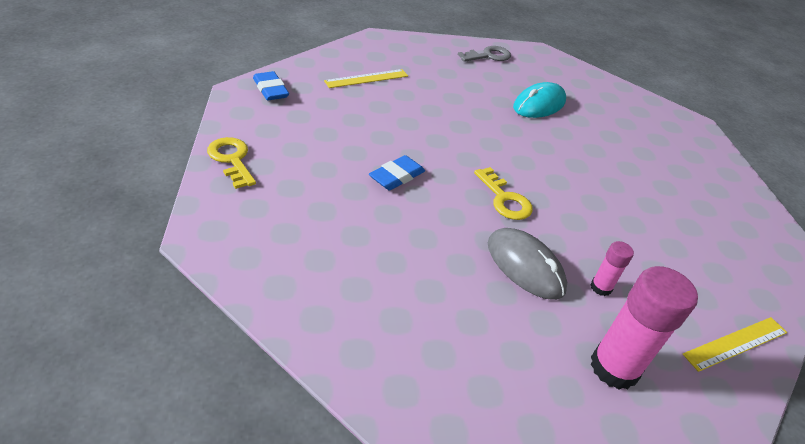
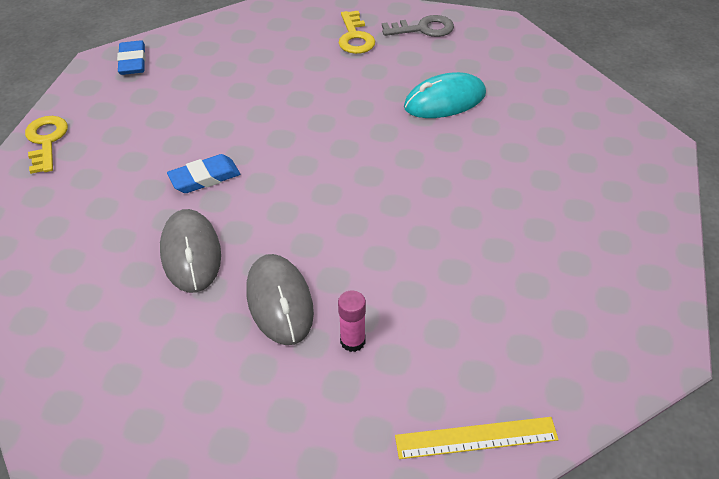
camera: 25 degrees right, 5 degrees up
yellow ruler [324,69,408,88] -> none
yellow key [474,167,533,220] -> yellow key moved to [339,11,375,54]
pink glue stick [590,266,698,390] -> none
none -> grey mouse [160,209,221,293]

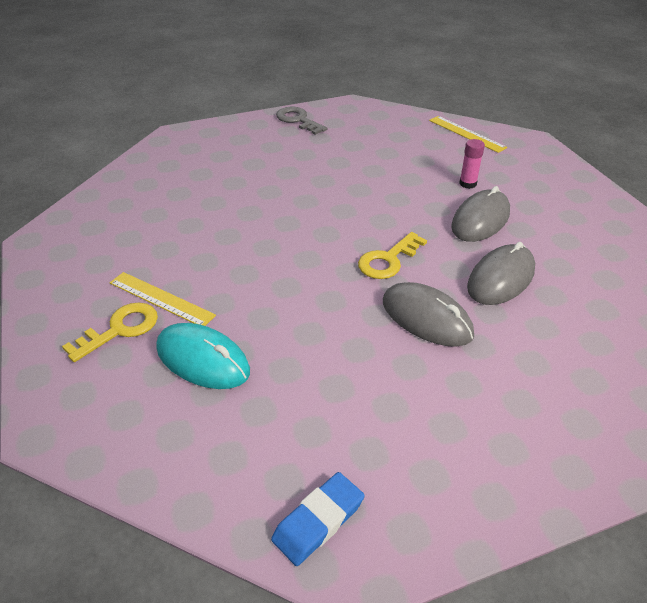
camera: 125 degrees left, 5 degrees down
yellow key [25,116,68,174] -> yellow key moved to [358,232,427,279]
blue eraser [167,154,240,193] -> grey mouse [383,282,474,347]
grey key [382,15,454,37] -> grey key moved to [276,107,327,135]
turquoise mouse [404,72,486,118] -> turquoise mouse moved to [156,323,250,389]
none -> yellow ruler [110,272,216,326]

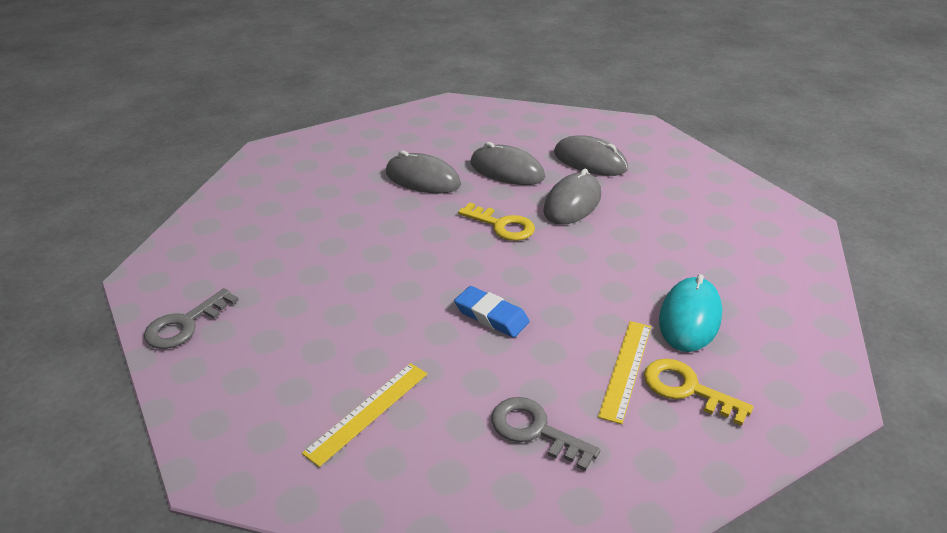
camera: 100 degrees left, 5 degrees down
blue eraser [271,472,365,566] -> blue eraser moved to [454,286,530,338]
yellow ruler [429,116,507,153] -> yellow ruler moved to [302,363,427,467]
pink glue stick [459,139,485,189] -> none
none -> grey key [492,397,600,471]
none -> grey mouse [554,135,628,176]

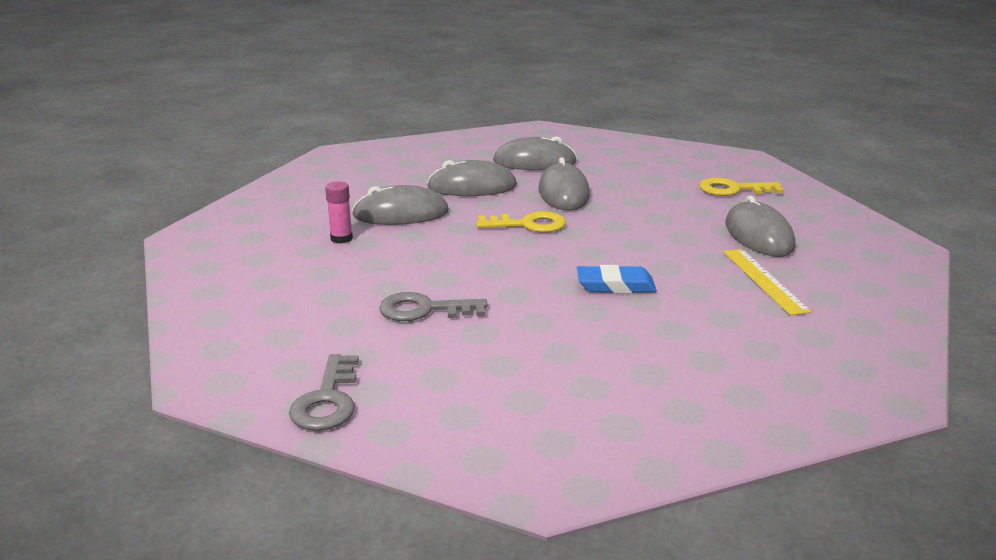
camera: 35 degrees left, 10 degrees down
yellow ruler [302,363,427,467] -> none
grey key [492,397,600,471] -> grey key moved to [379,292,487,321]
yellow key [644,359,753,426] -> yellow key moved to [699,178,784,196]
turquoise mouse [659,274,722,352] -> grey mouse [725,195,796,257]
none -> pink glue stick [325,181,353,244]

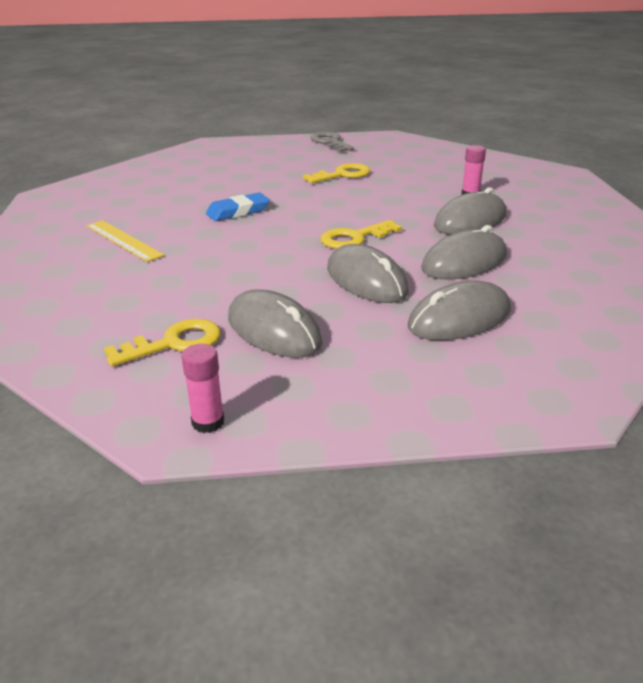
camera: 150 degrees right, 5 degrees up
grey key [379,292,487,321] -> yellow key [303,163,370,183]
grey mouse [725,195,796,257] -> grey mouse moved to [228,289,323,358]
none -> pink glue stick [181,344,224,433]

